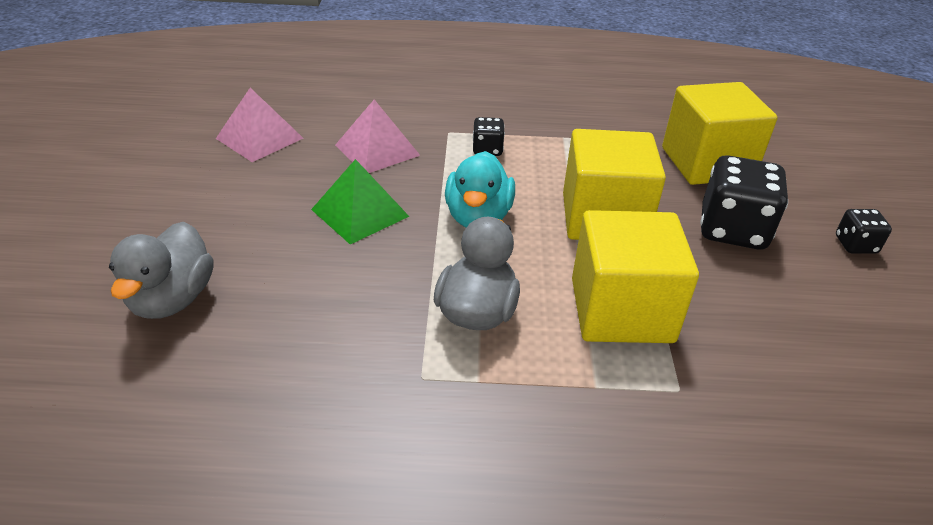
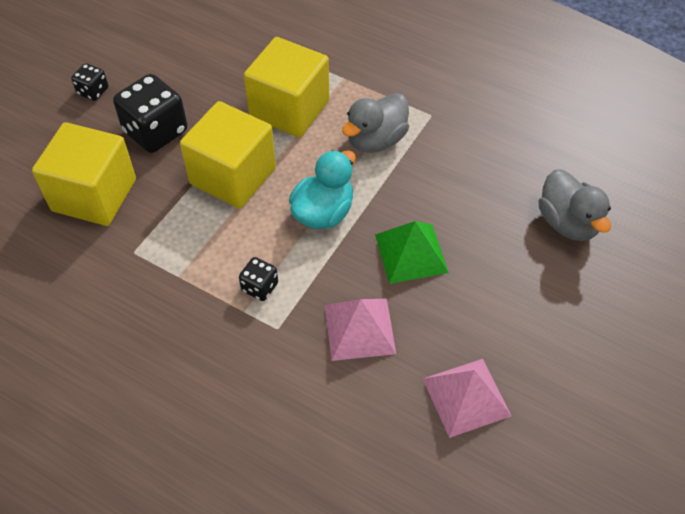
camera: 150 degrees left, 15 degrees up
grey duck [109,222,213,319] -> grey duck turned 120 degrees clockwise [538,169,611,241]

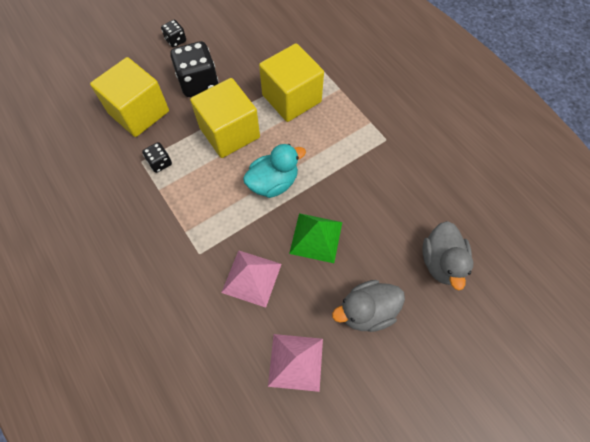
camera: 25 degrees right, 10 degrees up
black dice [239,257,278,301] -> black dice moved to [142,142,172,173]
grey duck [342,93,409,153] -> grey duck moved to [332,280,405,332]

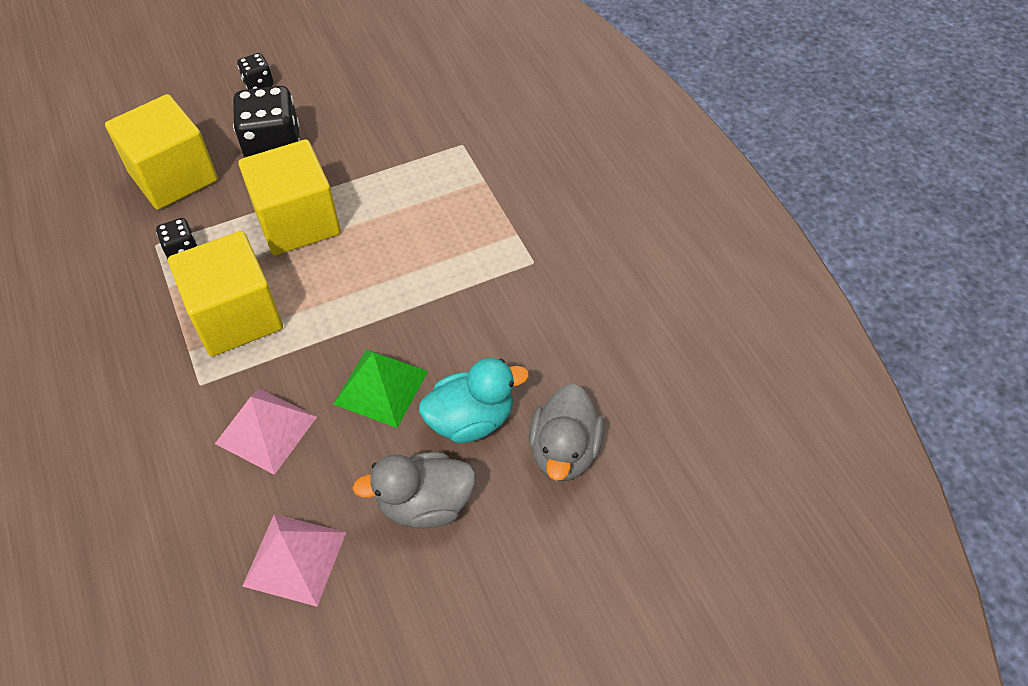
camera: 10 degrees right, 10 degrees down
turquoise duck [243,144,306,198] -> turquoise duck moved to [419,358,529,443]
yellow cube [259,43,324,122] -> yellow cube moved to [168,231,283,356]

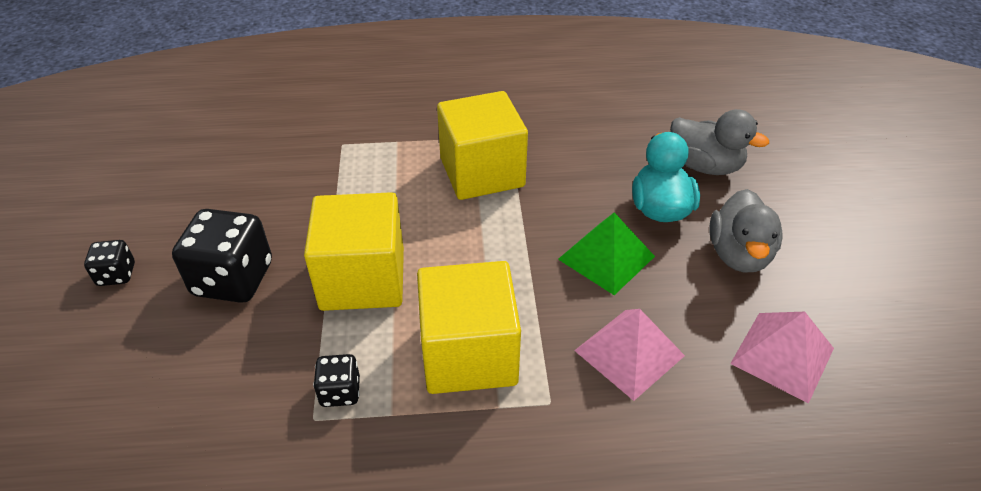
camera: 70 degrees left, 10 degrees down
yellow cube [105,94,218,210] -> yellow cube moved to [437,91,528,200]

